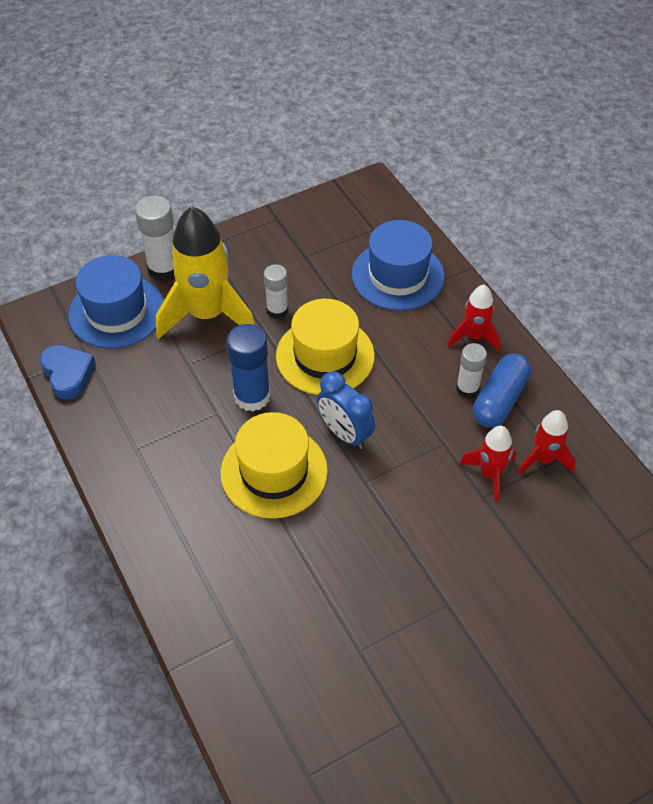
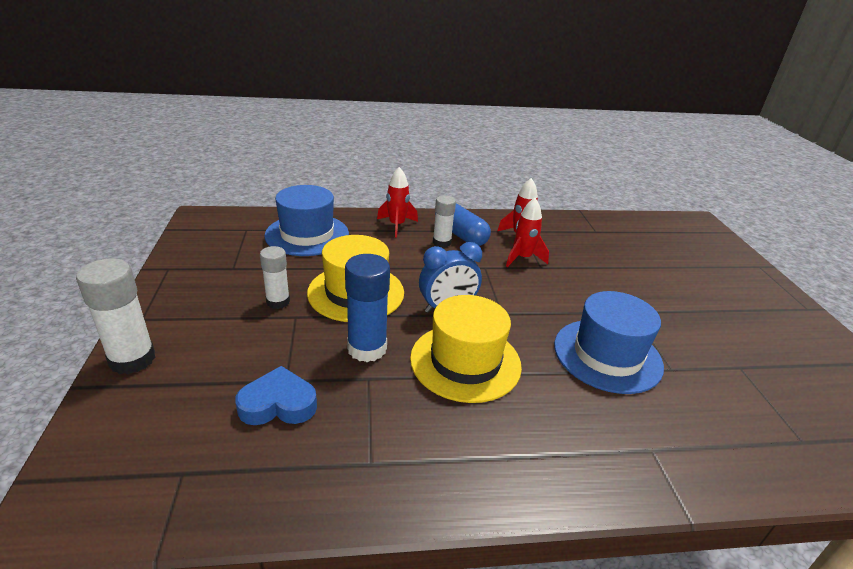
camera: 70 degrees left, 20 degrees down
blue heart [40,345,96,400] -> blue heart moved to [235,366,317,425]
blue hat [68,255,164,349] -> blue hat moved to [554,291,664,394]
yellow rocket [156,206,255,339] -> none

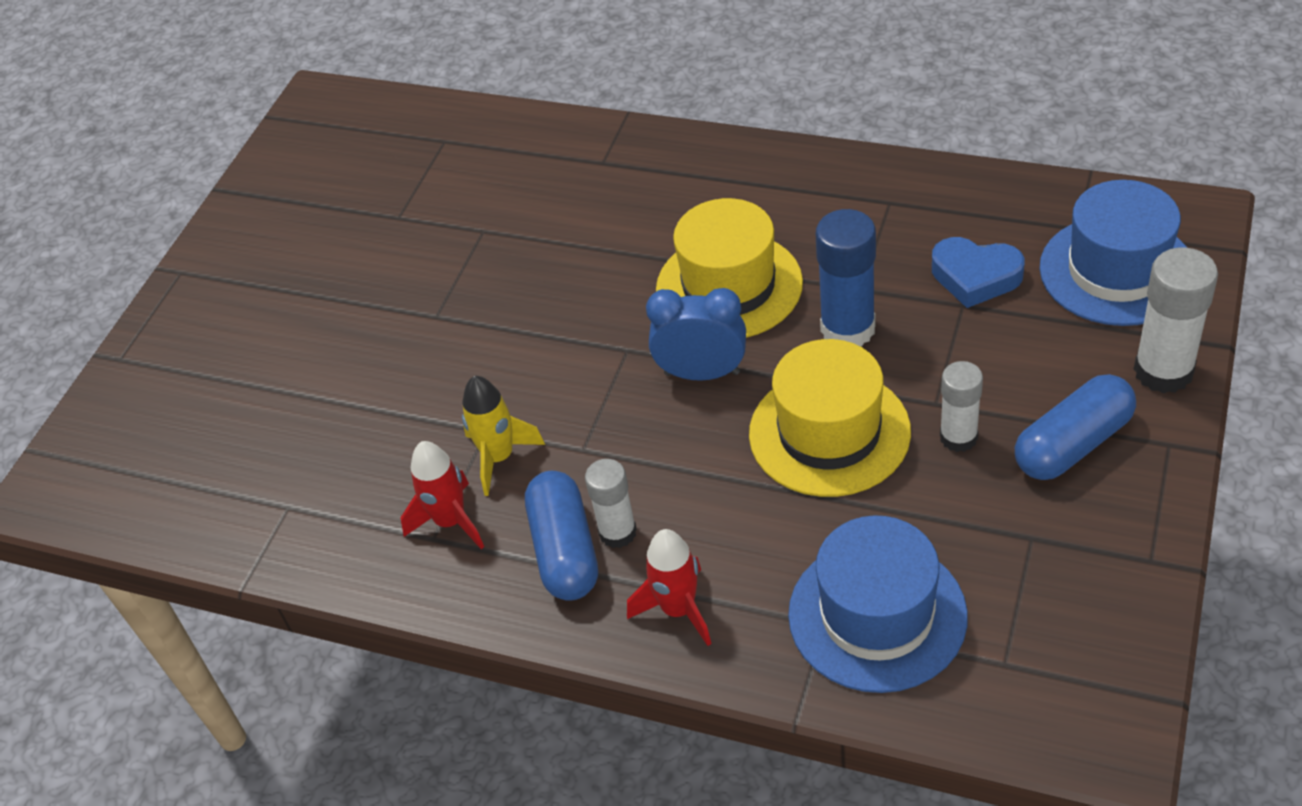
camera: 145 degrees left, 15 degrees up
red rocket [506,198,549,267] -> yellow rocket [462,376,545,496]
blue hat [554,291,664,394] -> blue hat moved to [1039,180,1187,326]
none -> blue capsule [1015,374,1136,480]

